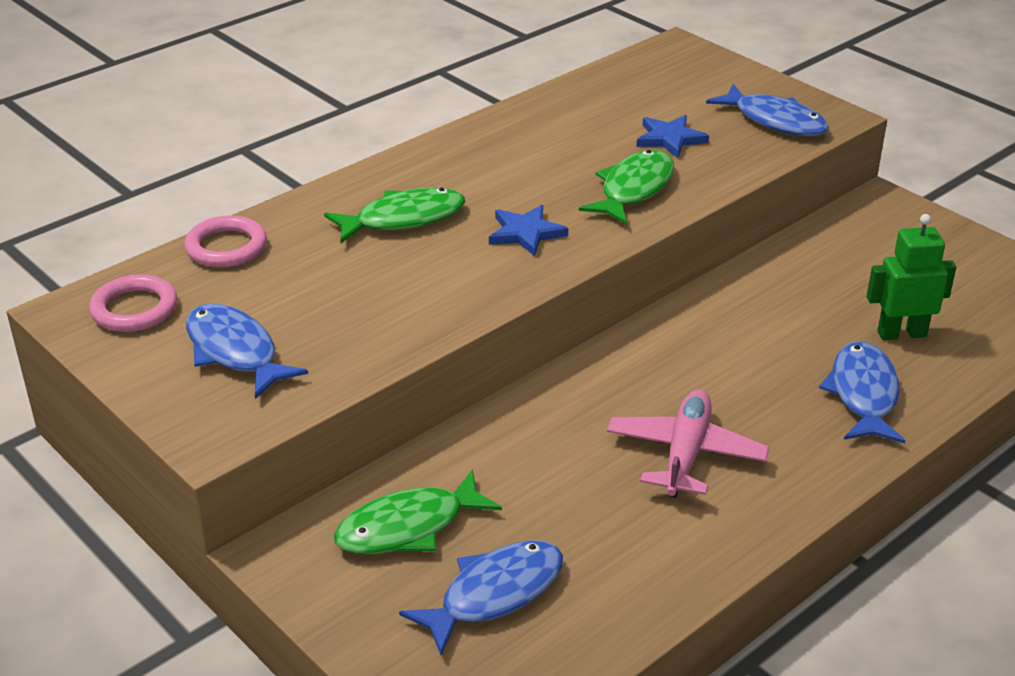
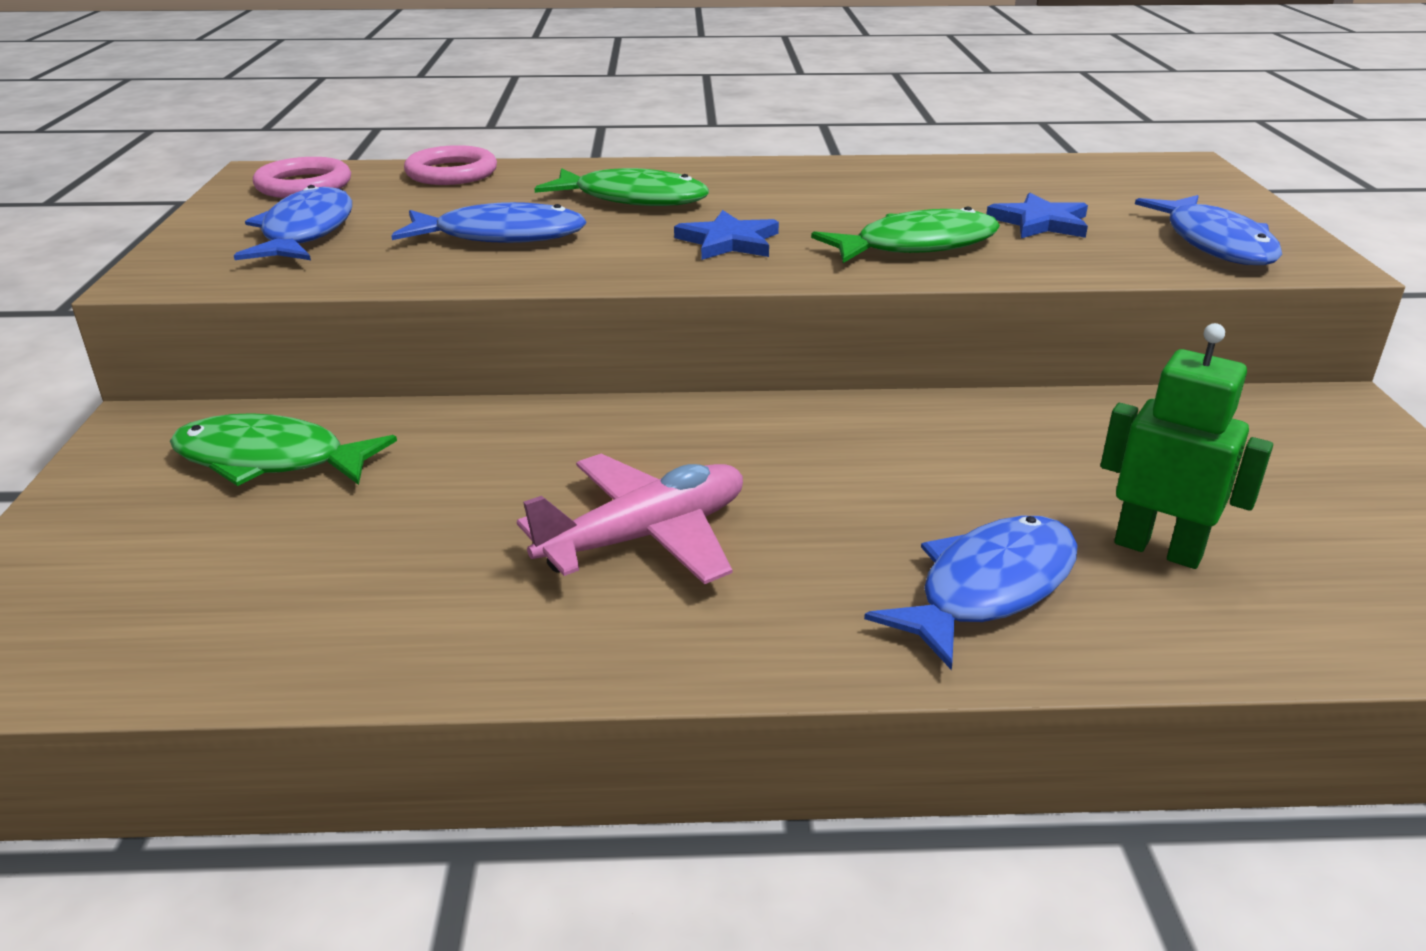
camera: 40 degrees right, 5 degrees down
blue fish [399,540,563,656] -> blue fish moved to [391,202,587,243]

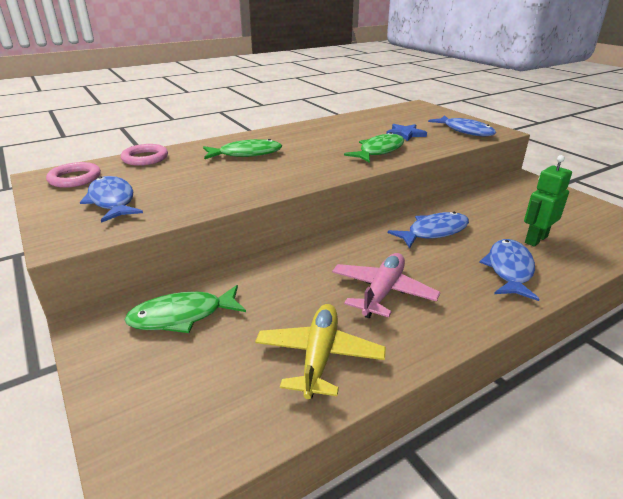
camera: 30 degrees left, 0 degrees up
blue fish [391,202,587,243] -> blue fish moved to [388,212,469,248]
blue star [674,210,779,260] -> none
green robot [1101,323,1273,569] -> green robot turned 45 degrees counterclockwise [524,155,572,247]
none -> yellow plane [255,304,386,399]

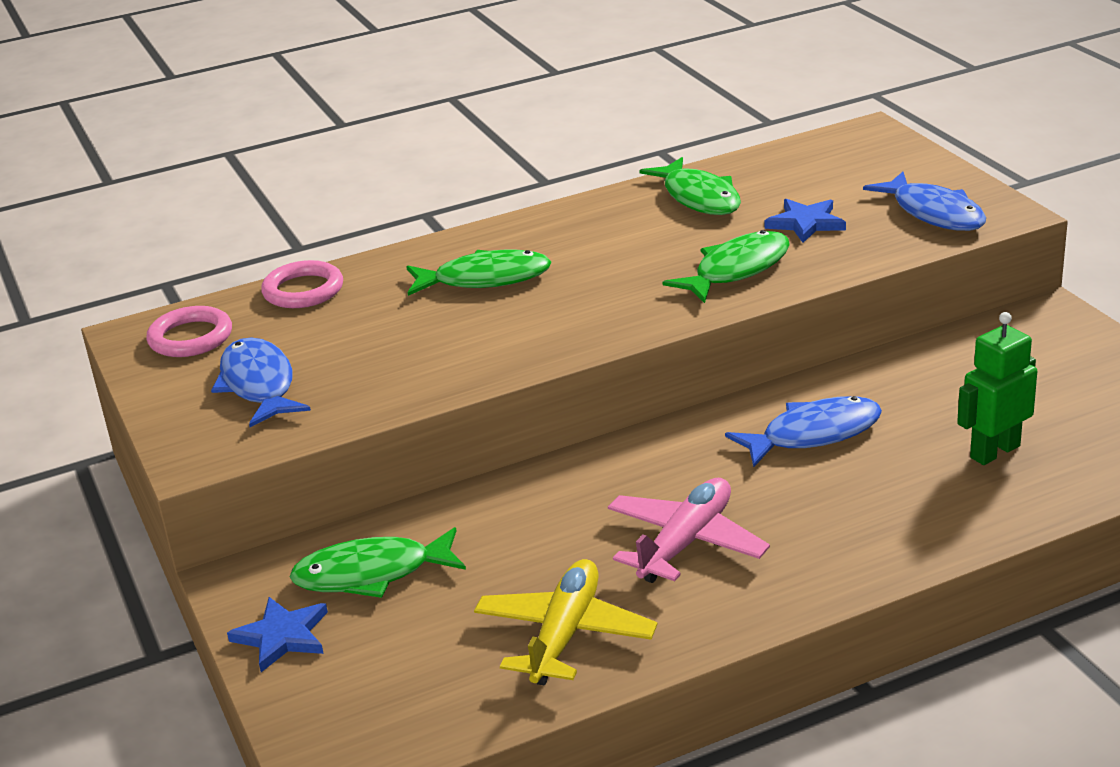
camera: 10 degrees right, 0 degrees up
blue fish [479,239,540,301] -> none
none -> blue star [227,597,328,672]
none -> green fish [639,157,741,215]

